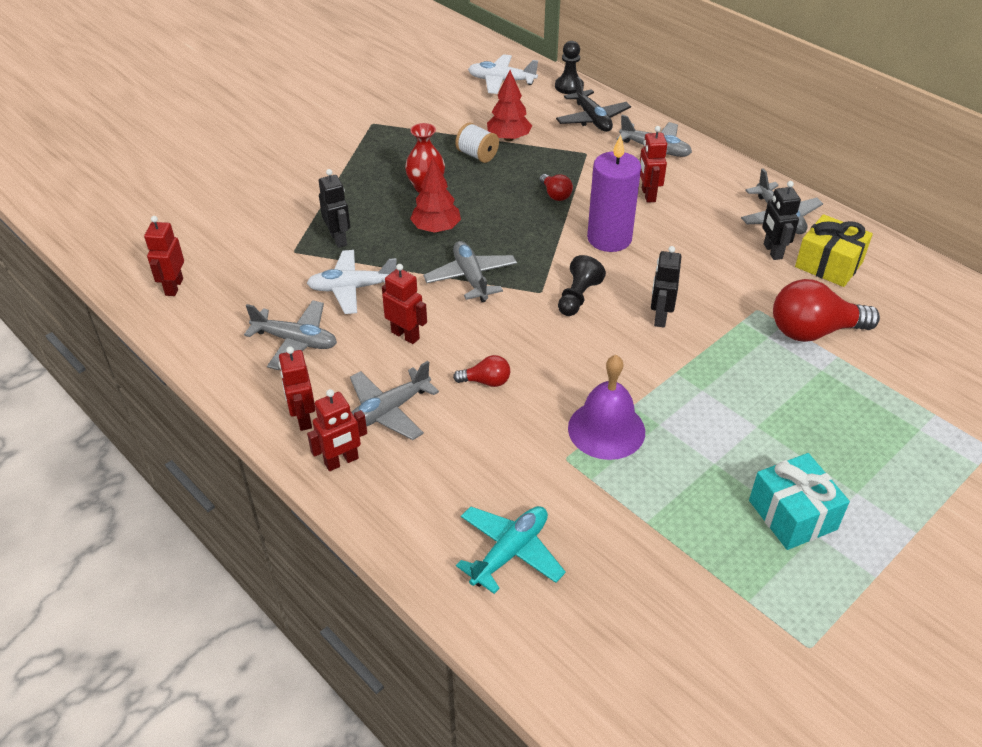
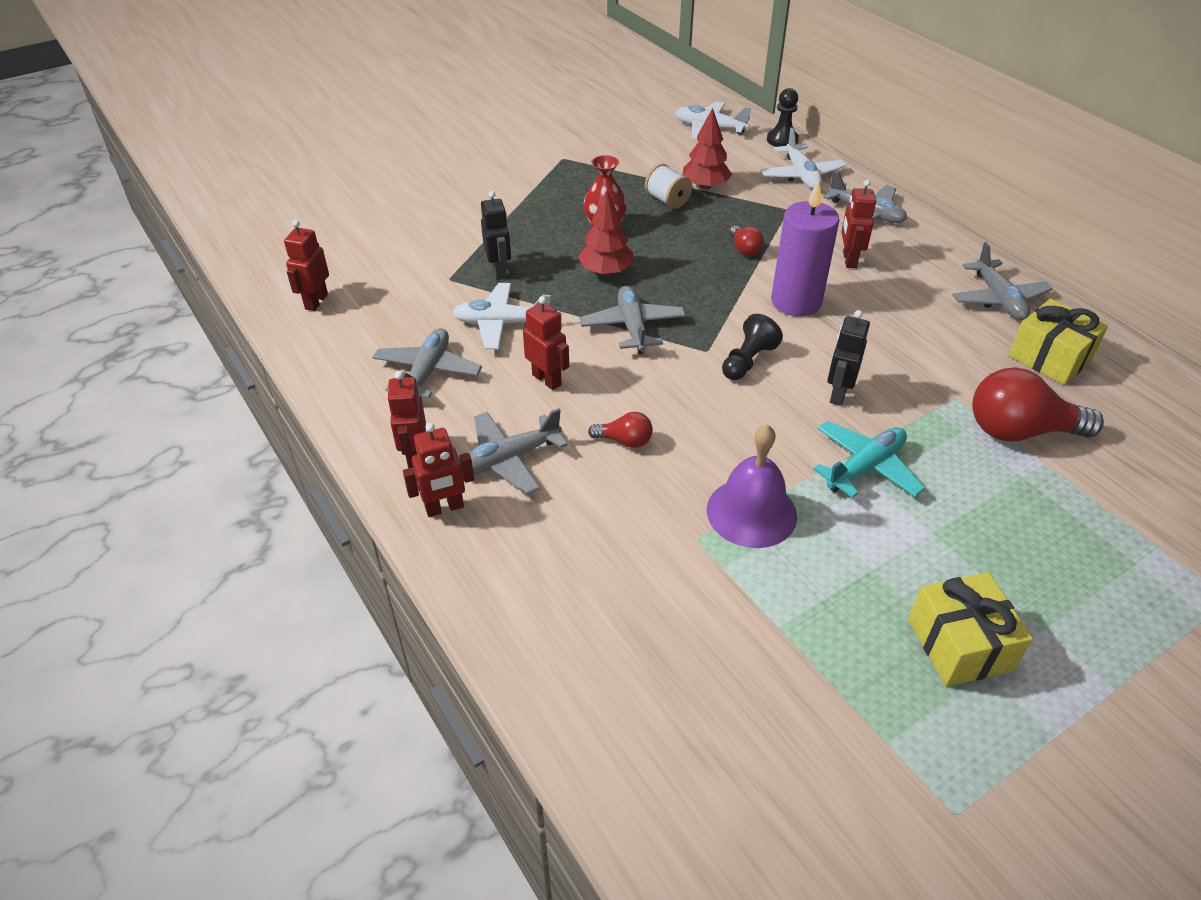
camera: 10 degrees right, 0 degrees up
grey plane [244,300,337,370] -> grey plane turned 105 degrees counterclockwise [372,328,482,398]
turquoise plane [456,506,566,594] -> turquoise plane moved to [813,421,925,498]
black plane [556,76,631,132] -> white plane [761,128,847,189]
turquoise gift [749,453,850,550] -> yellow gift [908,572,1033,687]
black robot [762,181,801,260] -> none

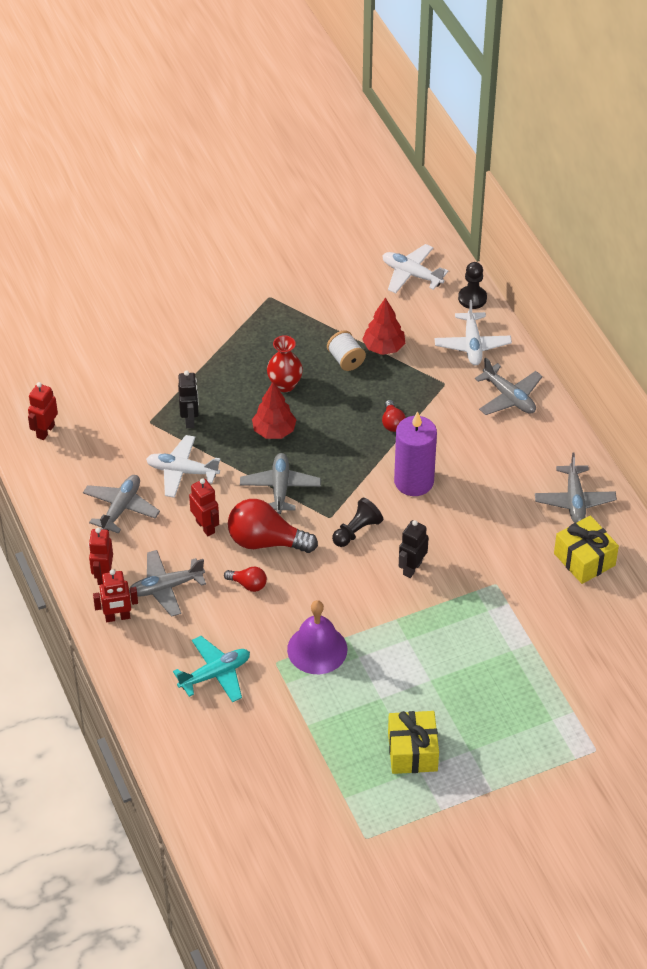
camera: 10 degrees right, 5 degrees up
turquoise plane [813,421,925,498] -> turquoise plane moved to [173,636,250,702]
red robot [841,180,876,268] -> none
red light bulb [972,367,1104,441] -> red light bulb moved to [228,499,318,553]

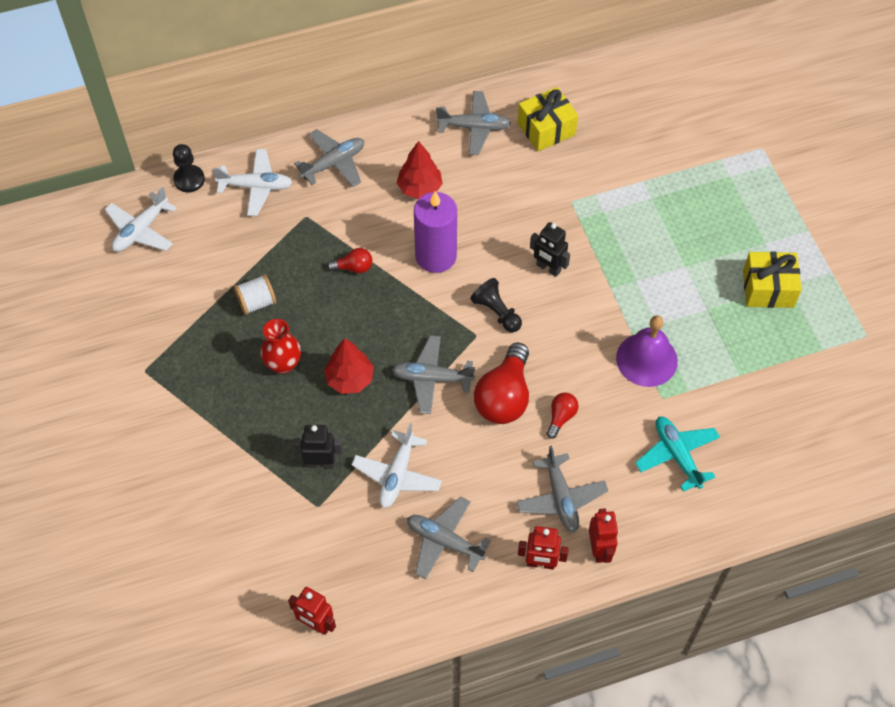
camera: 85 degrees left, 10 degrees up
red robot [189,478,219,536] -> none
red tree [362,298,405,355] -> red tree moved to [397,141,443,199]

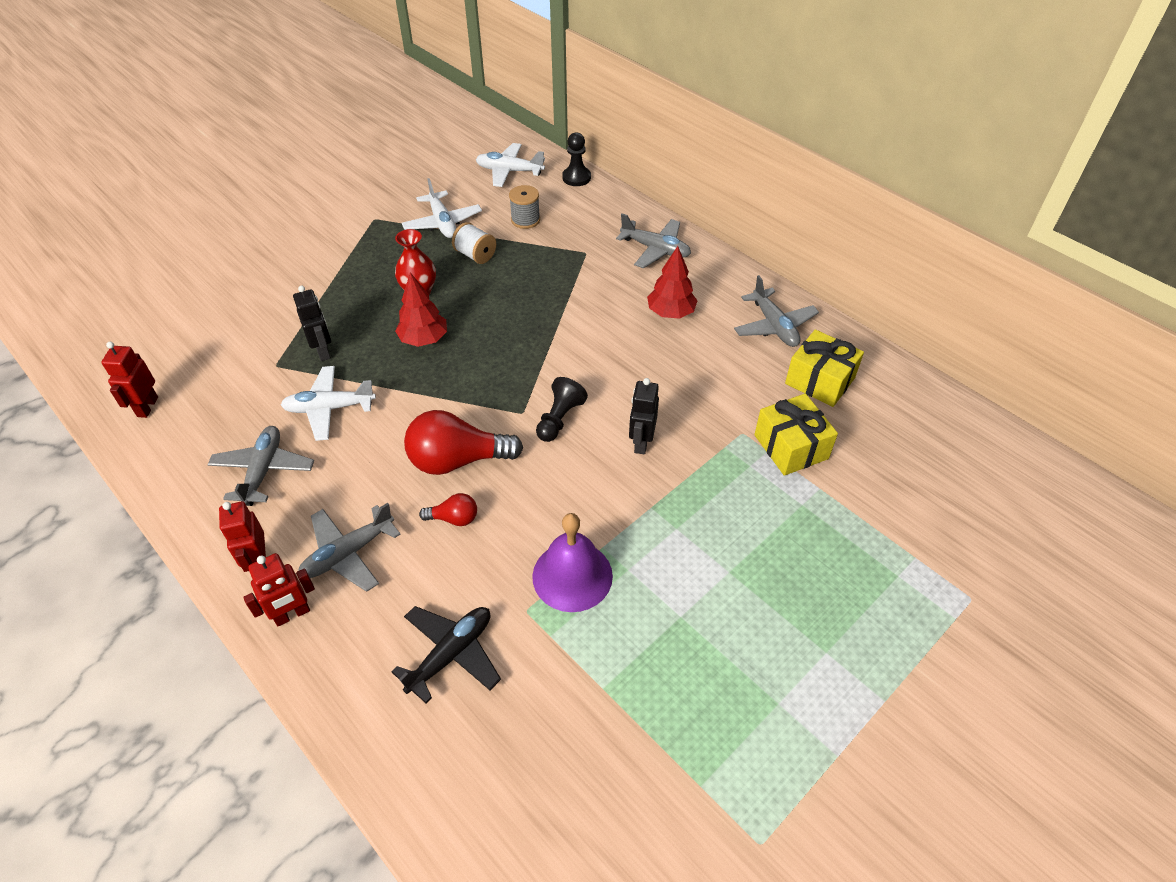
camera: 65 degrees right, 10 degrees down
white plane [213,149,292,216] -> white plane moved to [402,178,482,238]
red light bulb [327,248,372,273] -> none
grey plane [392,335,475,414] -> none
purple candle [414,191,457,273] -> none
turquoise plane [635,417,720,492] -> black plane [391,606,501,703]
yellow gift [743,251,802,308] -> yellow gift moved to [754,394,838,476]
none -> grey spool [509,185,540,229]

